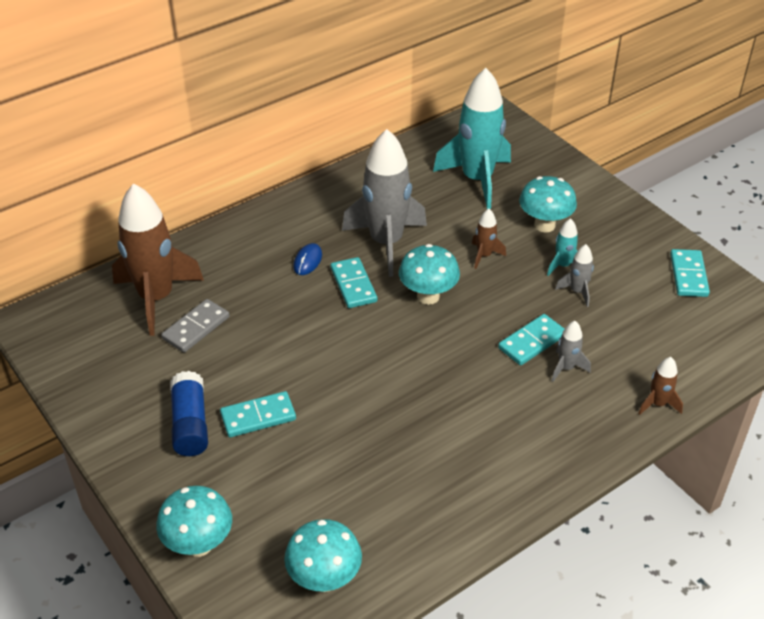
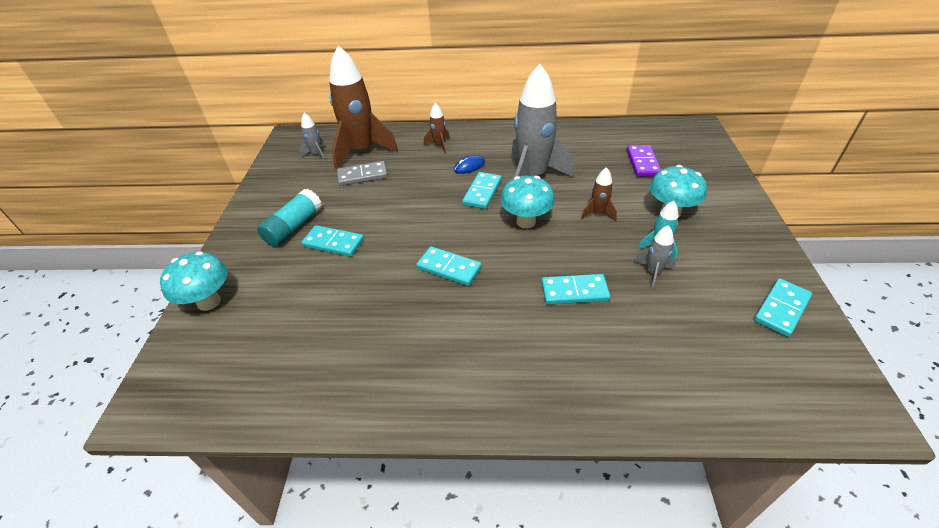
camera: 40 degrees right, 0 degrees up
blue glue stick [170,371,208,456] -> turquoise glue stick [257,189,322,247]
turquoise mushroom [284,519,362,592] -> none
turquoise rocket [433,68,511,209] -> purple domino [627,145,661,177]
grey rocket [552,321,591,382] -> grey rocket moved to [299,113,326,161]
brown rocket [638,357,683,415] -> brown rocket moved to [424,103,450,153]
none -> turquoise domino [416,246,482,286]

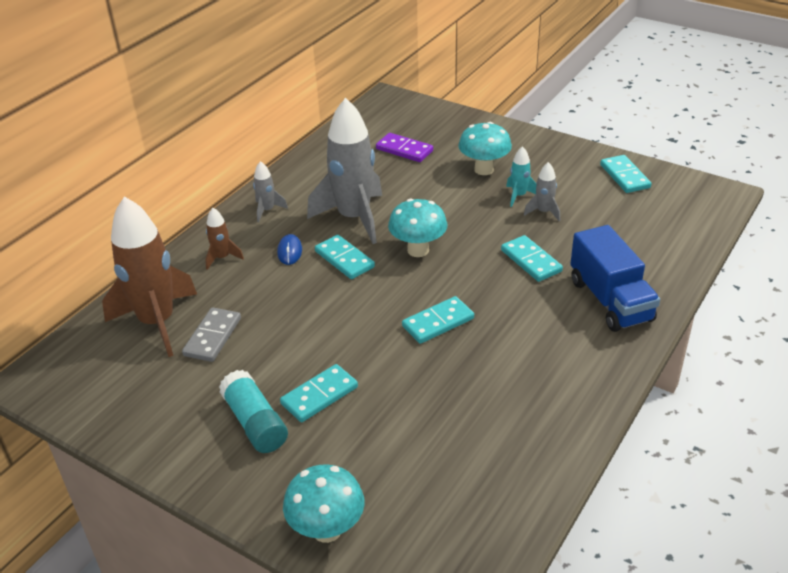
camera: 60 degrees left, 5 degrees down
grey rocket [299,113,326,161] -> grey rocket moved to [253,161,288,222]
turquoise domino [541,274,610,305] -> turquoise domino turned 60 degrees counterclockwise [501,235,563,282]
brown rocket [581,167,617,221] -> none
none -> blue truck [570,225,660,332]

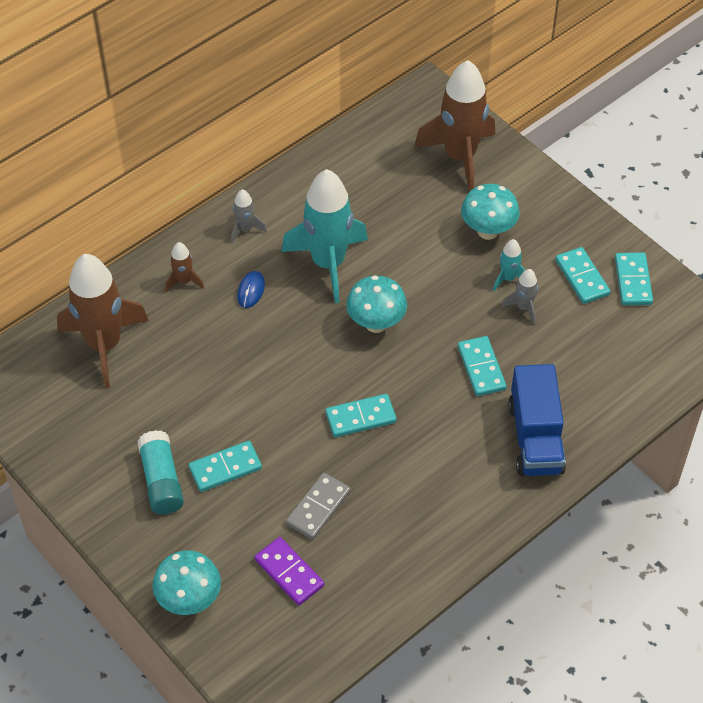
camera: 15 degrees right, 15 degrees up
grey domino [182,307,241,362] -> grey domino moved to [286,473,351,540]
grey rocket [307,98,382,244] -> turquoise rocket [281,169,368,303]
turquoise domino [315,235,375,279] -> turquoise domino moved to [555,247,610,304]
purple domino [376,133,433,162] -> purple domino moved to [254,537,324,605]
none -> brown rocket [414,60,495,192]

